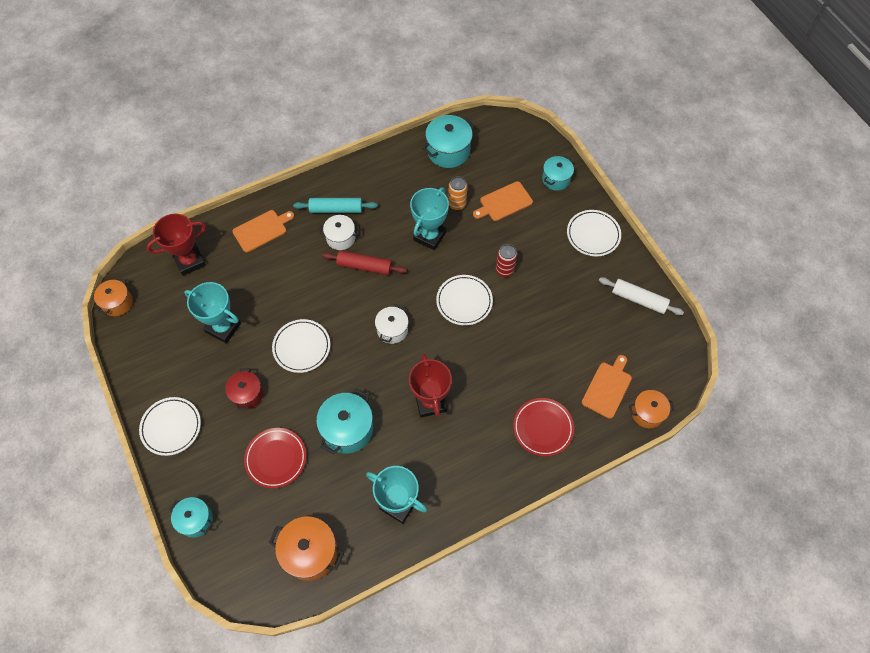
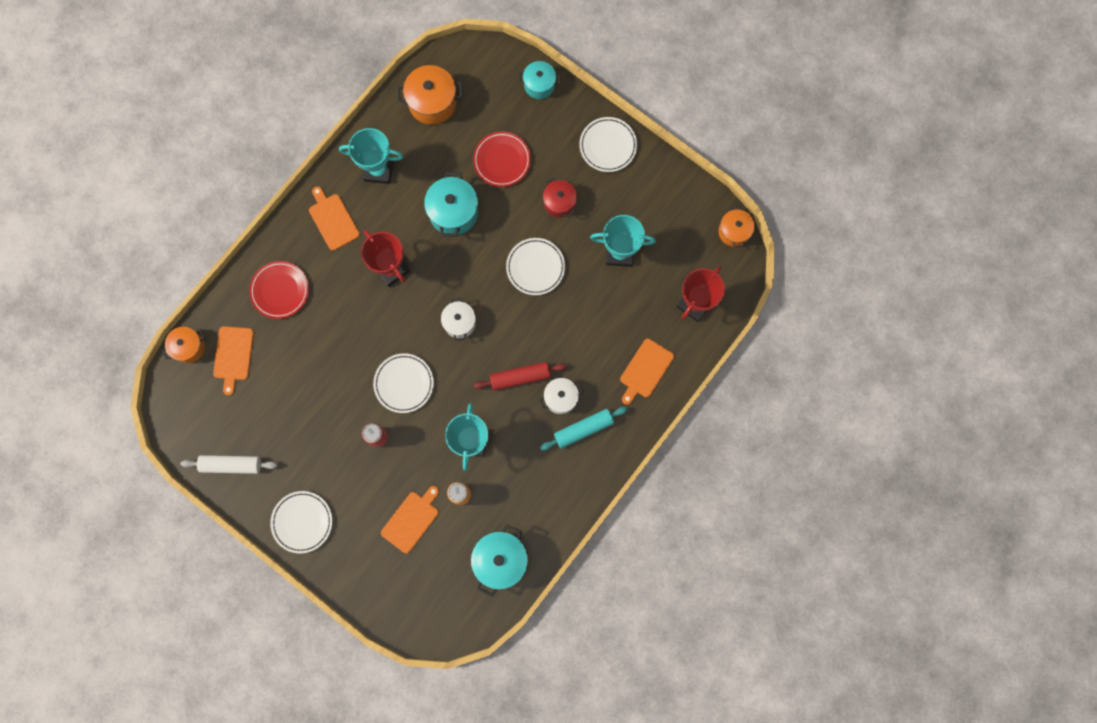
camera: 155 degrees right, 15 degrees up
turquoise pot [542,156,574,191] -> none
none -> orange cutting board [309,186,360,251]

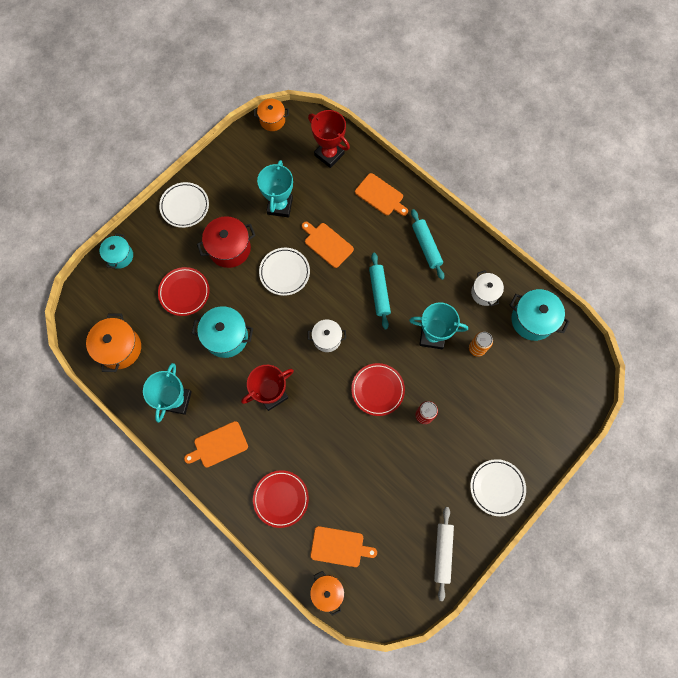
camera: 85 degrees left, 5 degrees down
white plate [373,353,434,413] -> red plate [351,363,405,416]
orange cutting board [381,486,439,553] -> orange cutting board moved to [302,222,354,268]
red rolling pin [473,362,567,391] -> turquoise rolling pin [369,253,391,329]
white pot [539,378,583,414] -> white pot moved to [471,270,504,306]
red pot [543,177,577,218] -> red pot [197,216,256,268], size x1.55

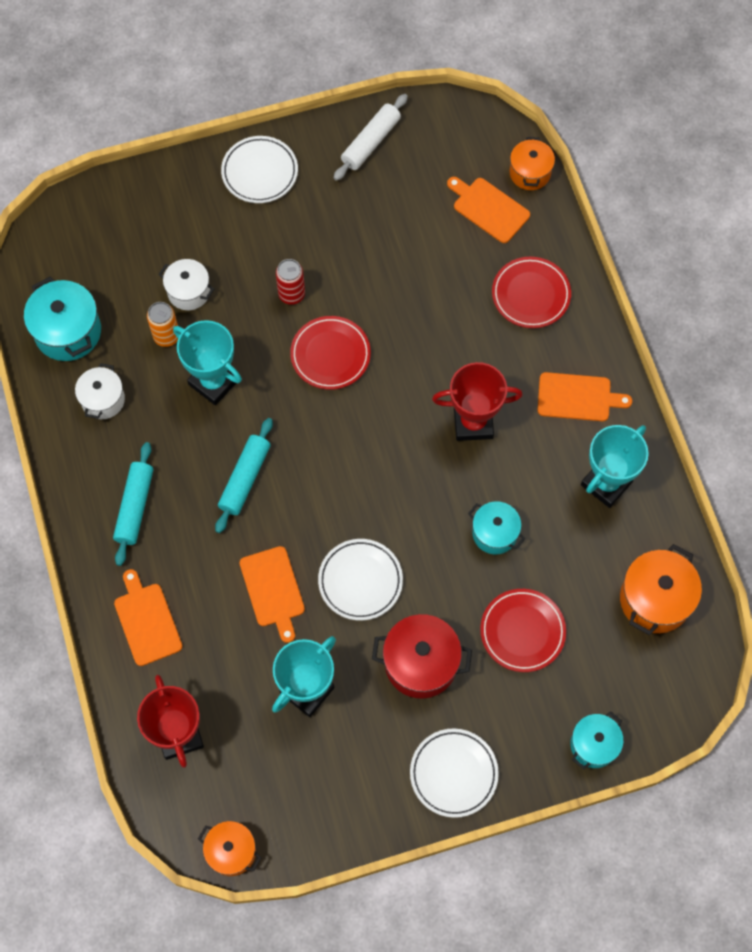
camera: 150 degrees left, 5 degrees down
turquoise pot [192,306,253,358] -> turquoise pot [468,501,525,554], size x0.64
white pot [308,319,346,352] -> white pot moved to [159,259,214,310]

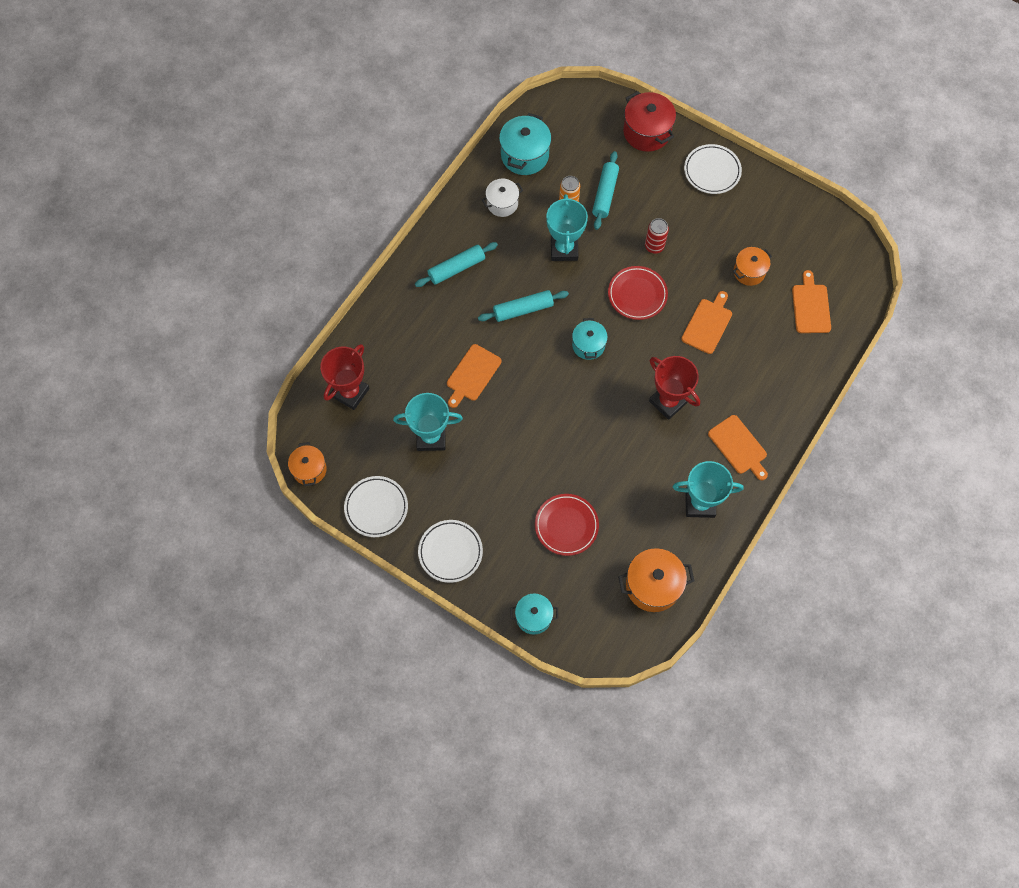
camera: 50 degrees right, 0 degrees up
orange cutting board [114,569,183,666] -> orange cutting board moved to [681,291,732,354]
white pot [159,259,214,310] -> turquoise rolling pin [592,151,619,230]
white plate [318,539,403,621] -> white plate moved to [344,476,408,537]
white rolling pin [334,94,408,181] -> none
red pot [372,614,472,699] -> red pot moved to [623,91,676,152]
turquoise pot [468,501,525,554] -> turquoise pot moved to [572,318,608,360]
red plate [492,257,571,328] -> none
orange pot [509,137,555,190] -> orange pot moved to [733,247,772,286]

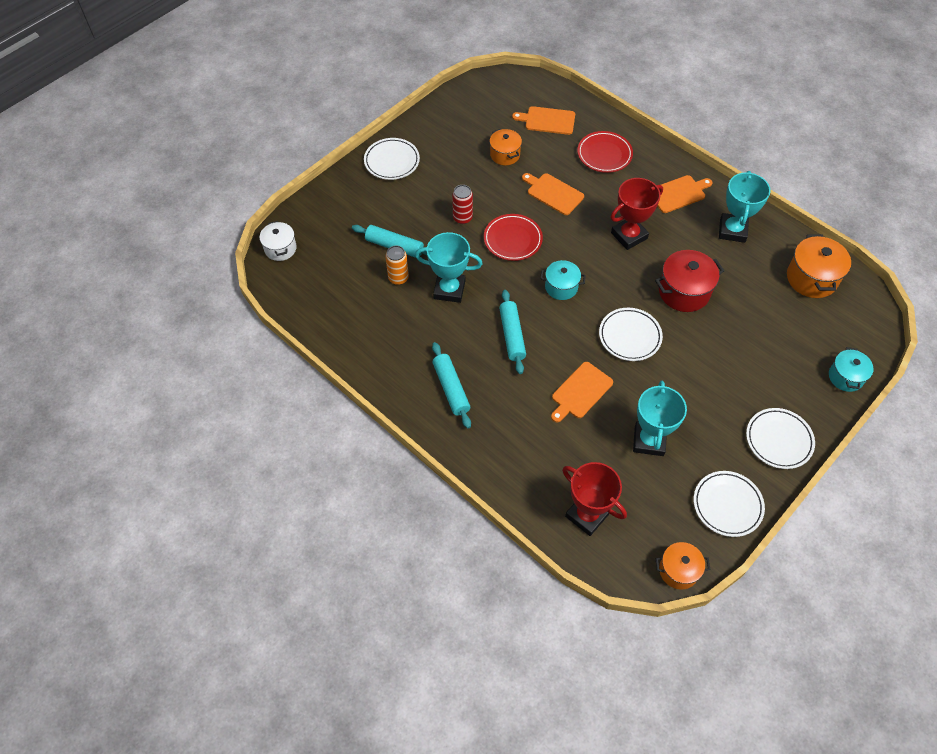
camera: 80 degrees left, 10 degrees down
orange cutting board [447,344,502,408] -> orange cutting board turned 90 degrees clockwise [551,362,613,423]
white pot [482,179,523,217] -> white pot moved to [259,221,297,261]
turquoise pot [499,113,551,175] -> none
red plate [535,494,599,556] -> red plate moved to [577,131,633,173]
red pot [623,91,676,152] -> red pot moved to [655,250,724,312]
none -> white plate [599,308,663,361]

